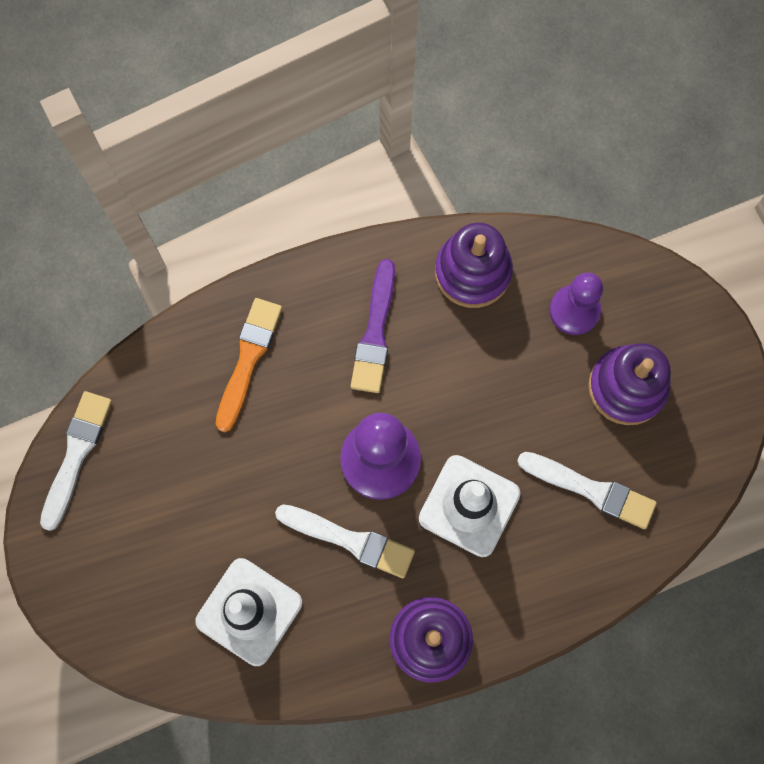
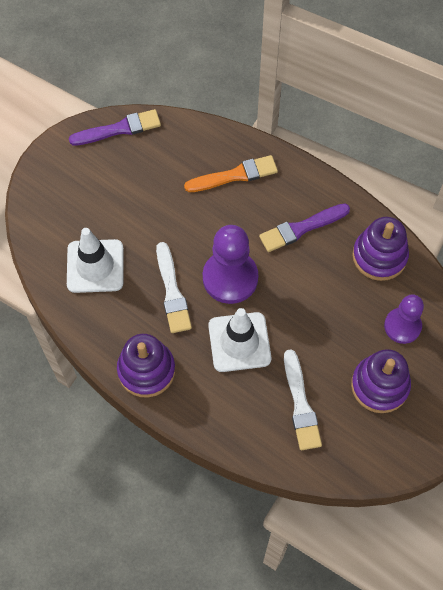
camera: 55 degrees right, 10 degrees down
white brush [40,391,112,531] -> purple brush [69,109,161,146]

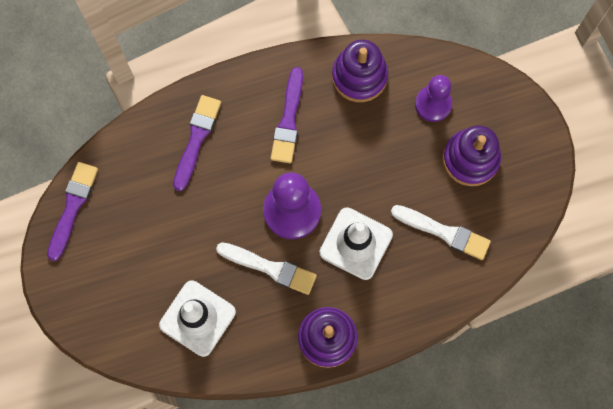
camera: 55 degrees left, 10 degrees up
orange brush [184,155,278,192] -> purple brush [173,95,221,191]

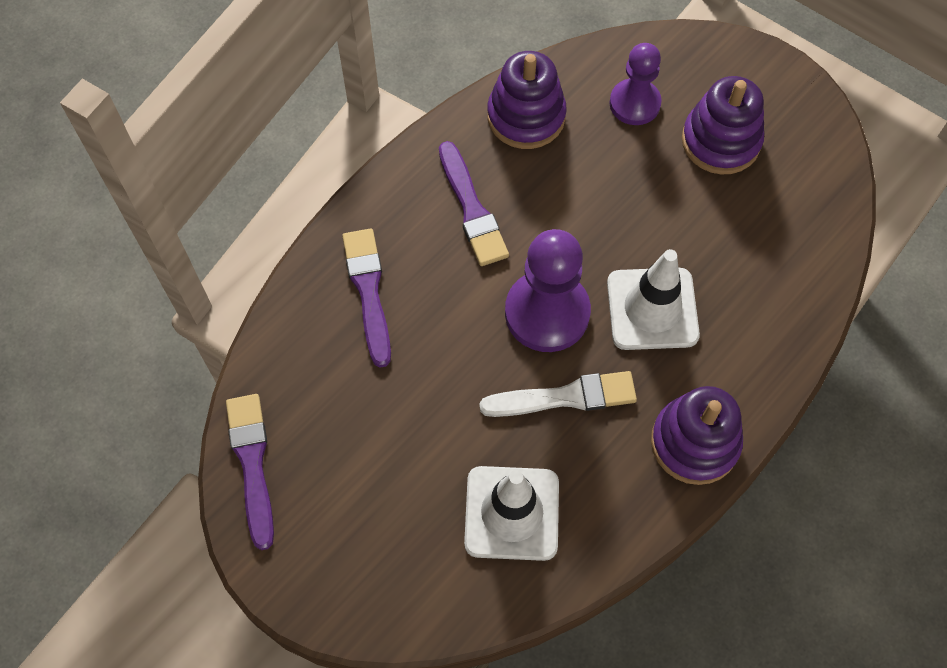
camera: 30 degrees left, 10 degrees down
white brush [391,205,491,260] -> none

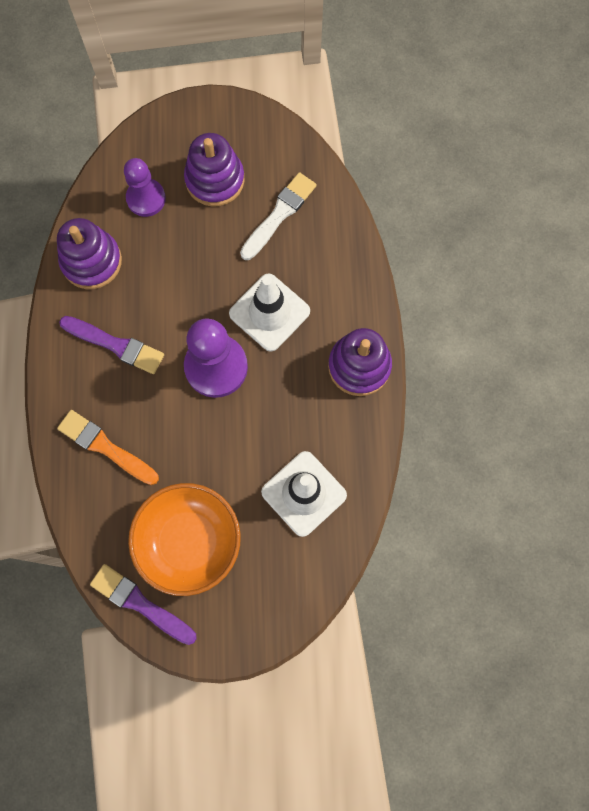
camera: 45 degrees left, 10 degrees up
purple brush [342,228,391,368] -> orange brush [57,410,159,485]
white brush [479,371,637,417] -> white brush moved to [240,172,316,260]
none -> orange bowl [128,483,241,596]

